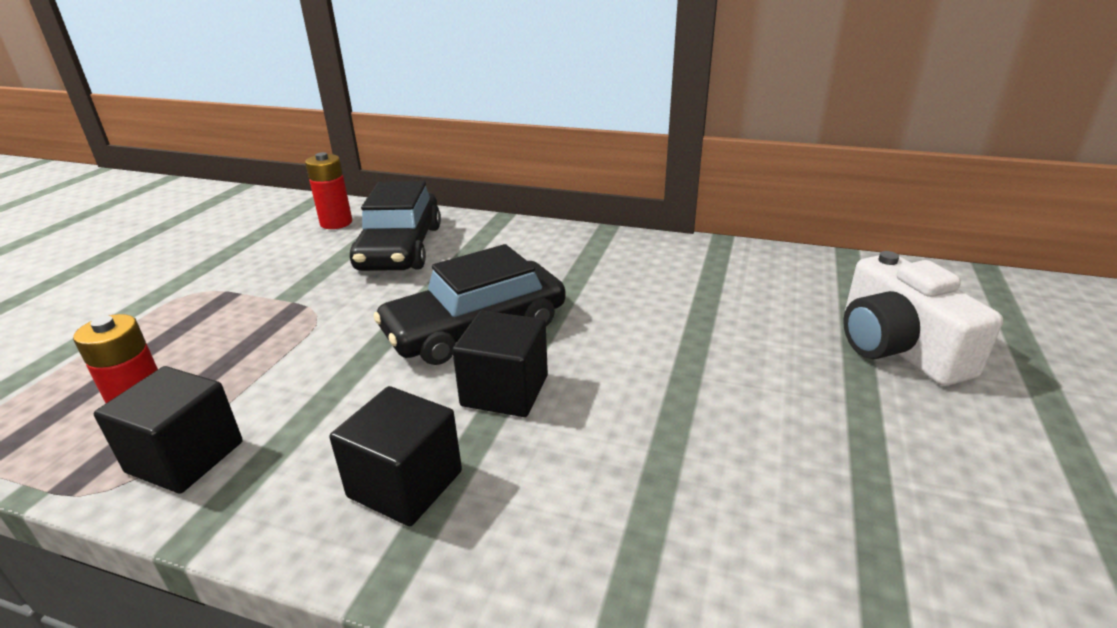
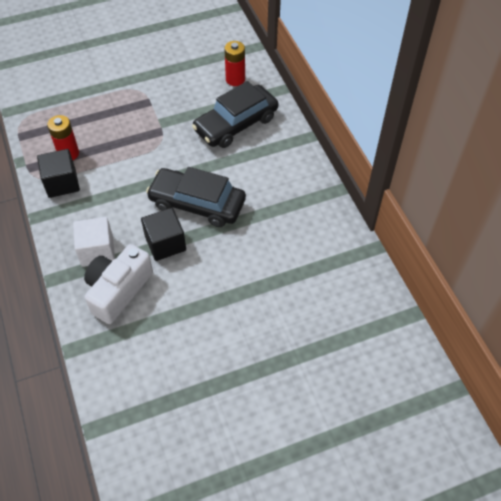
camera: 50 degrees right, 25 degrees up
black cube [329,386,462,526] -> white cube [73,217,115,267]
white camera [843,251,1003,386] -> white camera moved to [84,244,153,324]

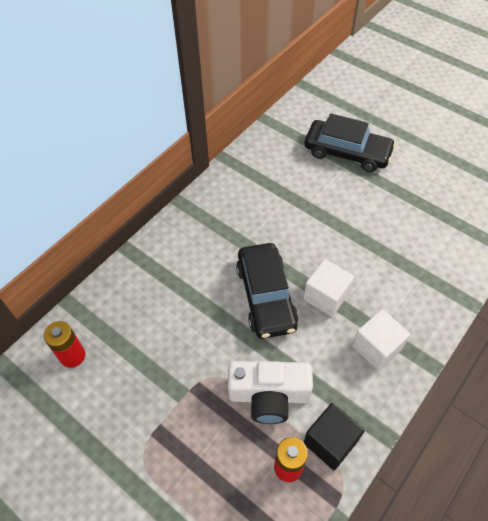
camera: 120 degrees left, 0 degrees up
white camera [84,244,153,324] -> white camera moved to [228,361,313,424]
black cube [141,208,186,261] -> white cube [303,259,354,317]
black car [192,81,278,148] -> black car moved to [305,114,396,172]

